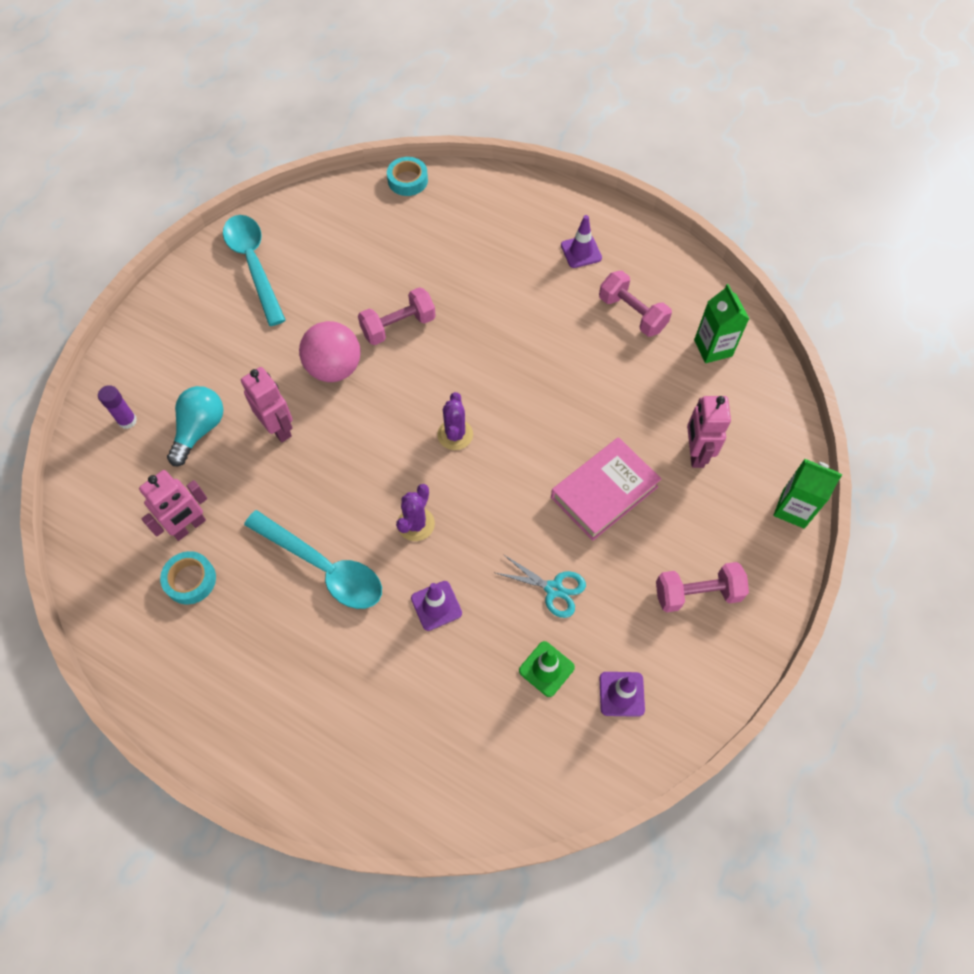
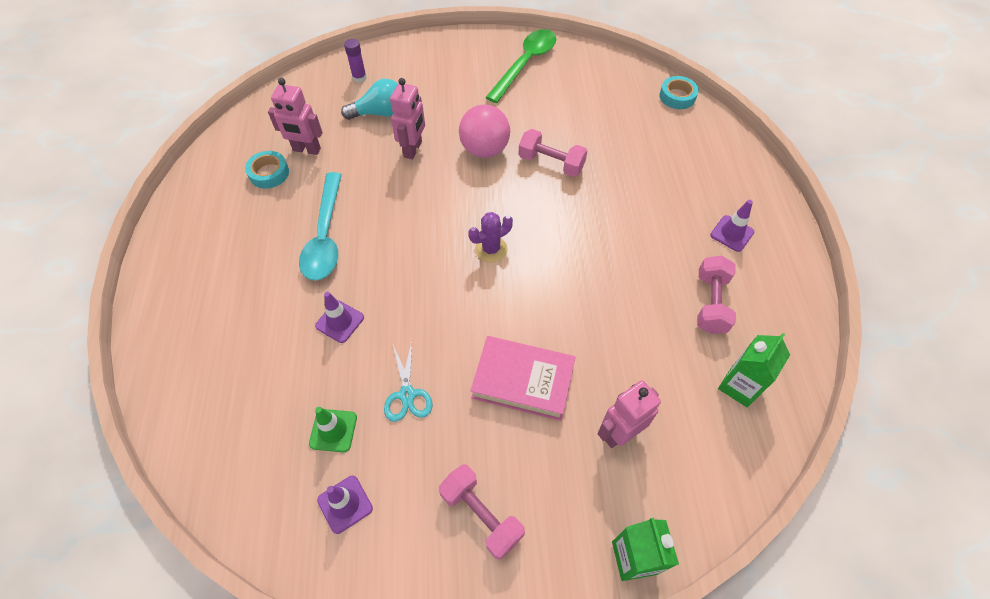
camera: 55 degrees right, 5 degrees down
turquoise spoon [223,215,286,326] -> green spoon [485,29,556,103]
purple cactus [396,484,435,541] -> none

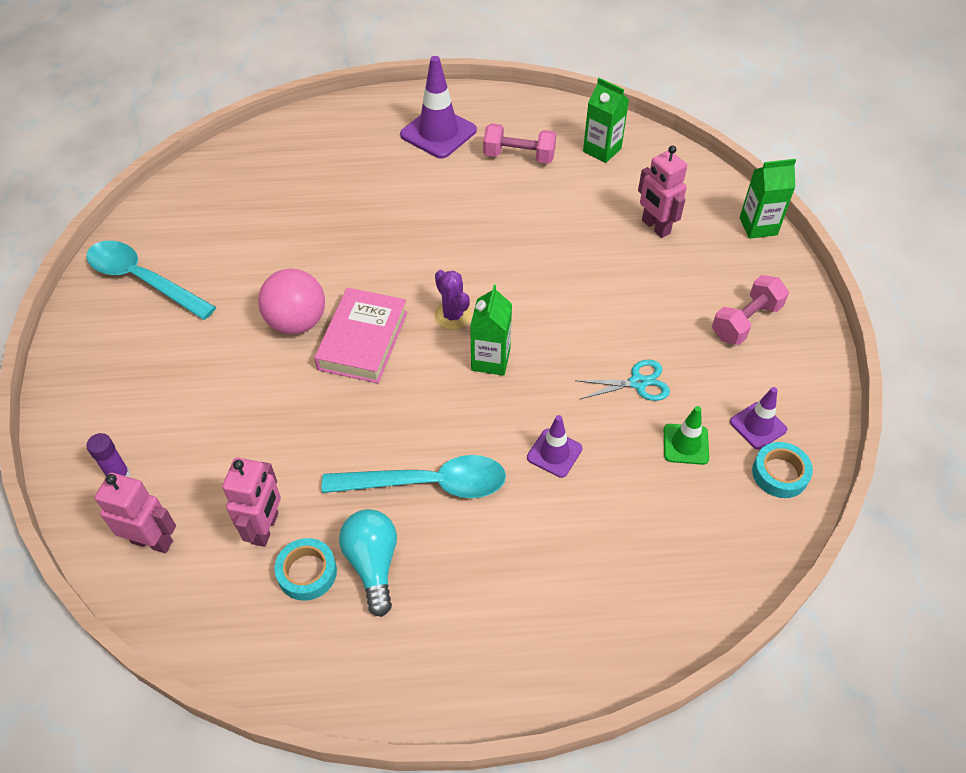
camera: 90 degrees left, 5 degrees down
turquoise light bulb [341,79,398,120] -> turquoise light bulb moved to [339,509,397,617]
pink robot [390,78,425,159] -> pink robot moved to [95,473,176,553]
pink book [471,336,576,421] -> pink book moved to [314,288,407,383]
green spoon [485,29,556,103] -> turquoise spoon [86,241,216,320]
pink dumbbell [519,129,587,177] -> none
turquoise tape [659,76,699,109] -> turquoise tape moved to [752,442,813,498]
purple traffic cone [710,200,754,252] -> purple traffic cone [400,56,477,159], size x1.75
none -> green carton [470,285,512,376]

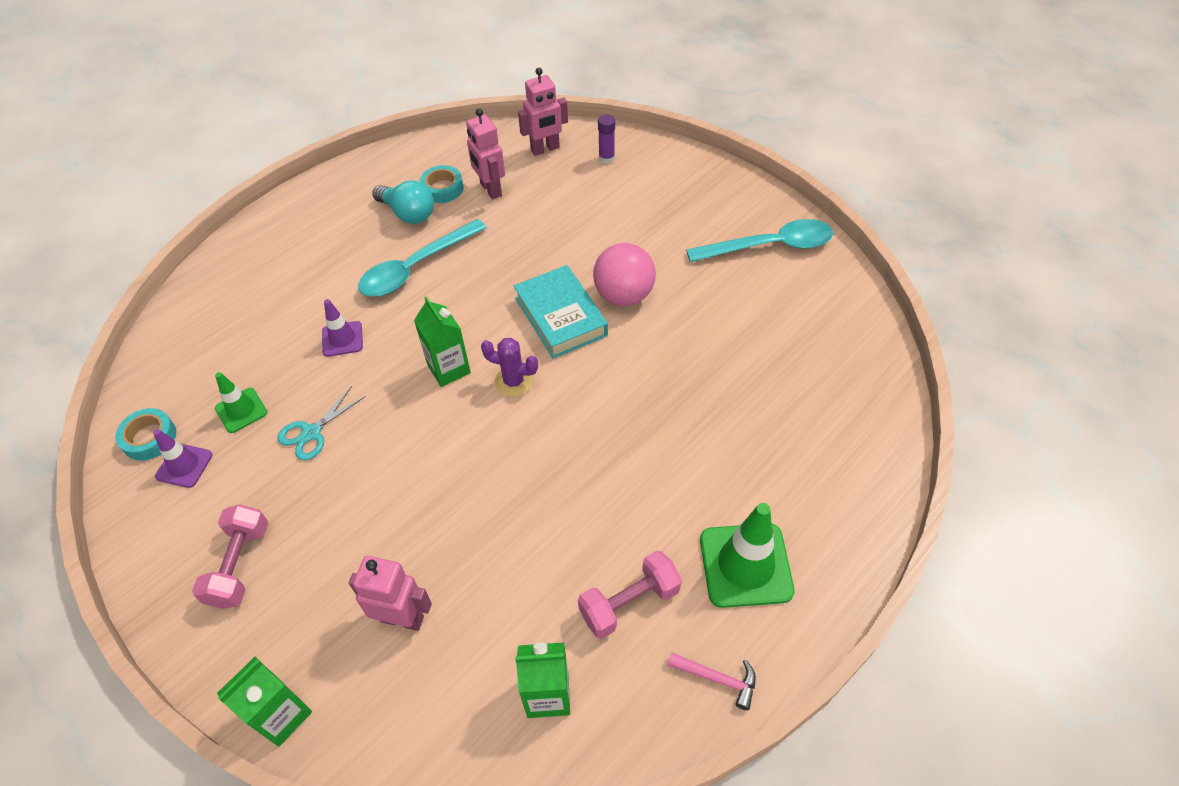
camera: 140 degrees right, 0 degrees up
pink book [314,288,407,383] -> turquoise book [514,265,608,358]
purple traffic cone [400,56,477,159] -> green traffic cone [700,503,795,608]
none -> pink hammer [667,652,756,710]

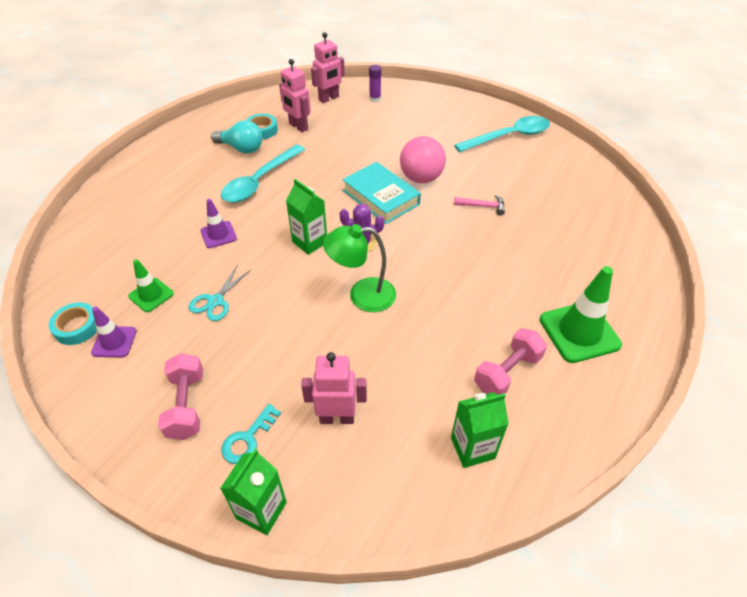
camera: 15 degrees left, 5 degrees down
pink hammer [667,652,756,710] -> pink hammer moved to [454,194,505,215]
none -> turquoise key [221,404,281,464]
none -> green lamp [323,224,396,312]

